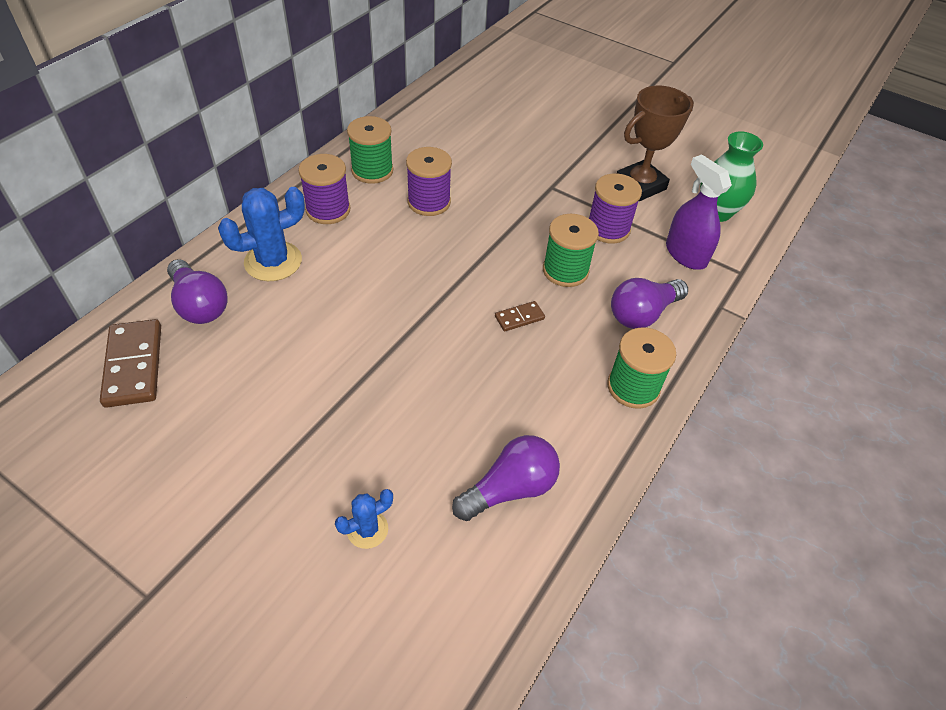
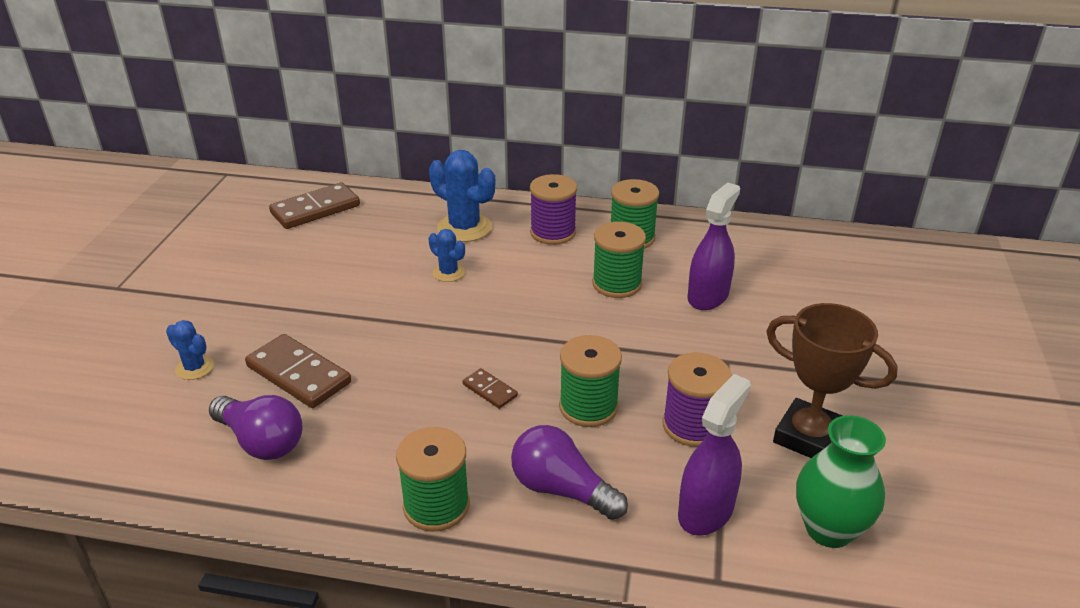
camera: 70 degrees right, 15 degrees down
purple light bulb [167,259,227,324] -> none
purple spool [406,147,452,216] -> green spool [592,222,646,298]
none -> brown domino [245,334,351,408]
none -> blue cactus [428,229,465,282]
none -> purple spray bottle [687,182,740,310]

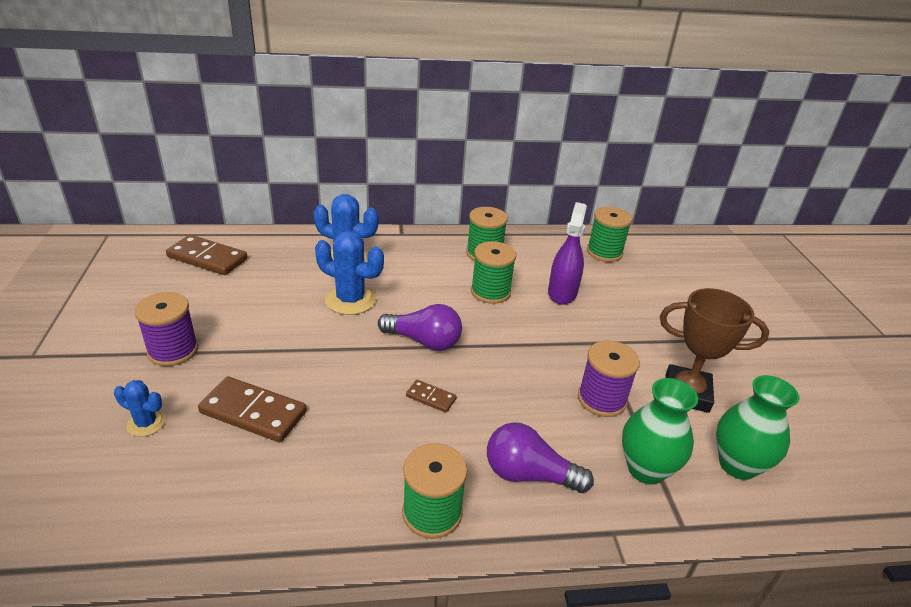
camera: 20 degrees left, 0 degrees up
purple light bulb [209,395,302,460] -> purple light bulb moved to [378,304,462,351]
brown domino [269,182,360,229] -> brown domino turned 75 degrees clockwise [166,235,248,275]
blue cactus [428,229,465,282] -> blue cactus [315,230,384,315], size x1.81
purple spool [530,174,577,245] -> purple spool moved to [134,292,198,366]
green spool [559,335,622,427] -> green spool moved to [587,207,632,262]
purple spray bottle [678,374,751,536] -> green vase [622,378,698,484]

